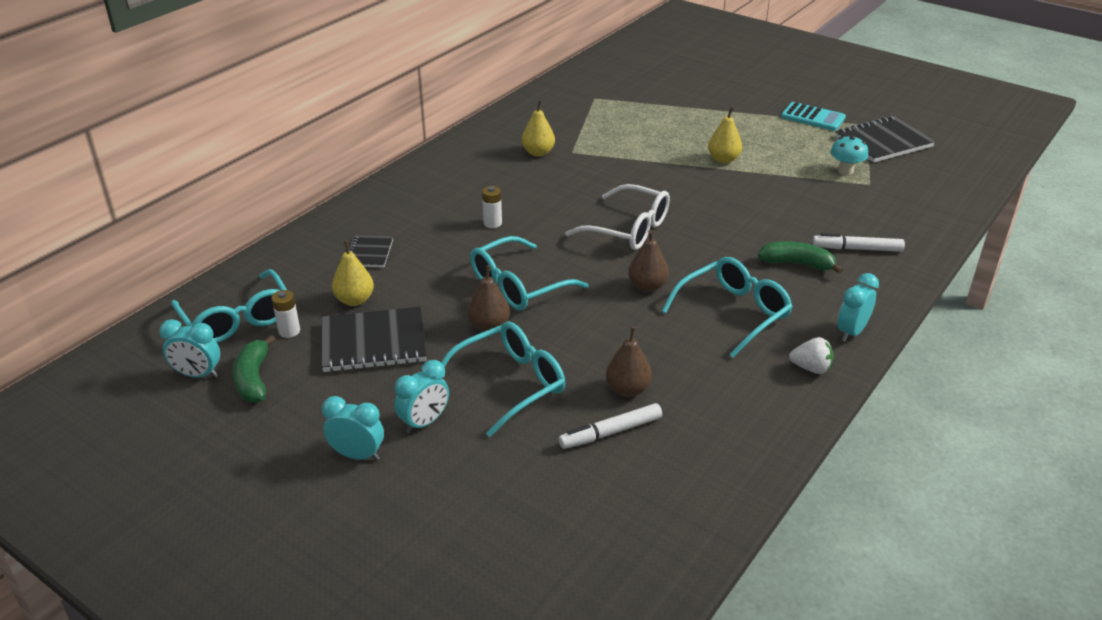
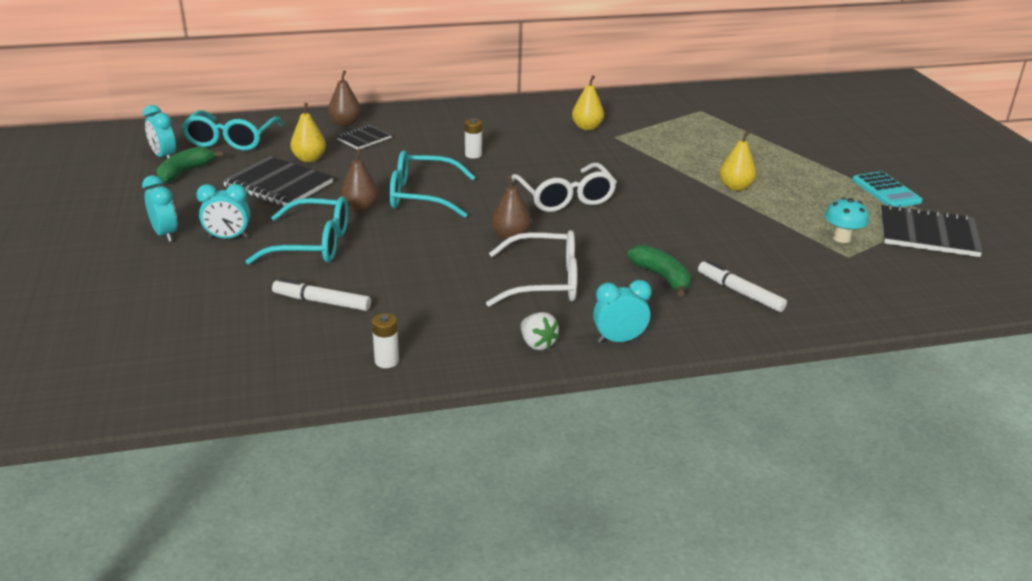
camera: 40 degrees right, 5 degrees down
white battery [271,290,300,338] -> white battery moved to [372,313,399,368]
brown pear [606,327,652,397] -> brown pear moved to [328,70,361,126]
turquoise glasses [662,257,793,358] -> white glasses [486,230,577,306]

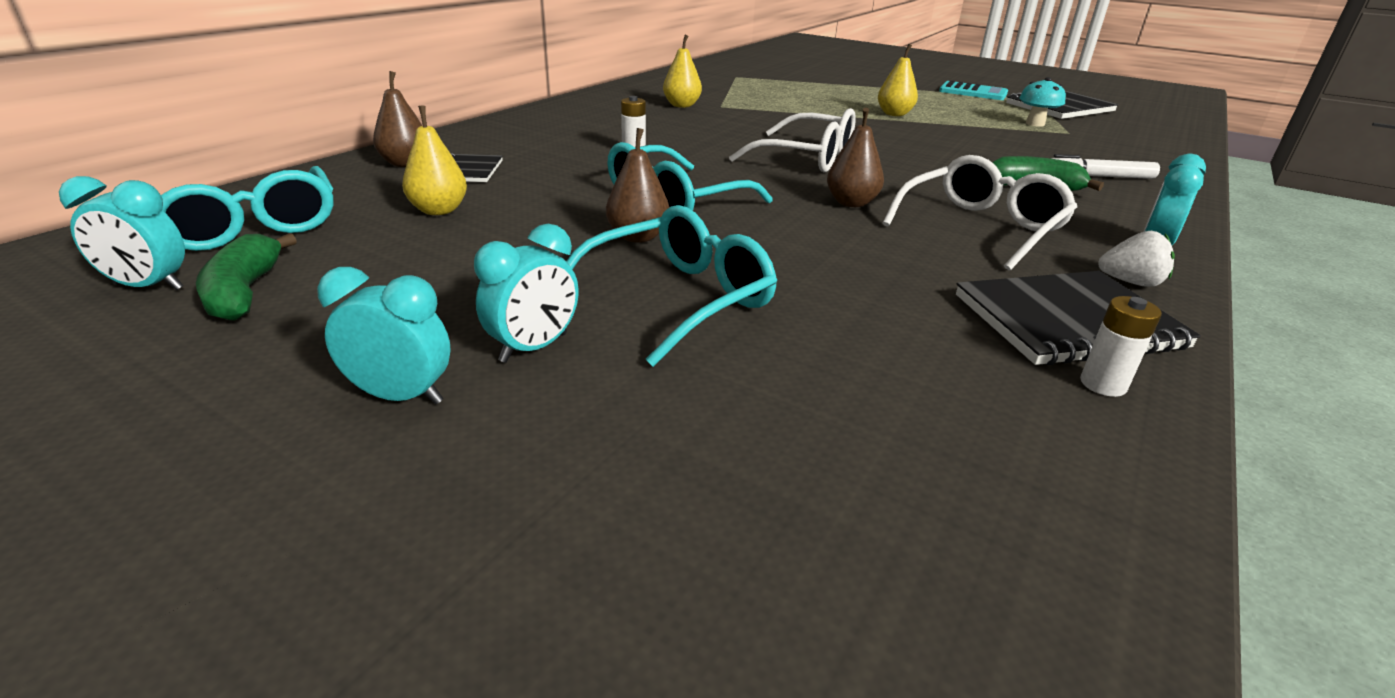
camera: 45 degrees left, 0 degrees up
black notebook [222,156,333,207] -> black notebook moved to [956,271,1201,365]
white marker [272,278,371,311] -> none

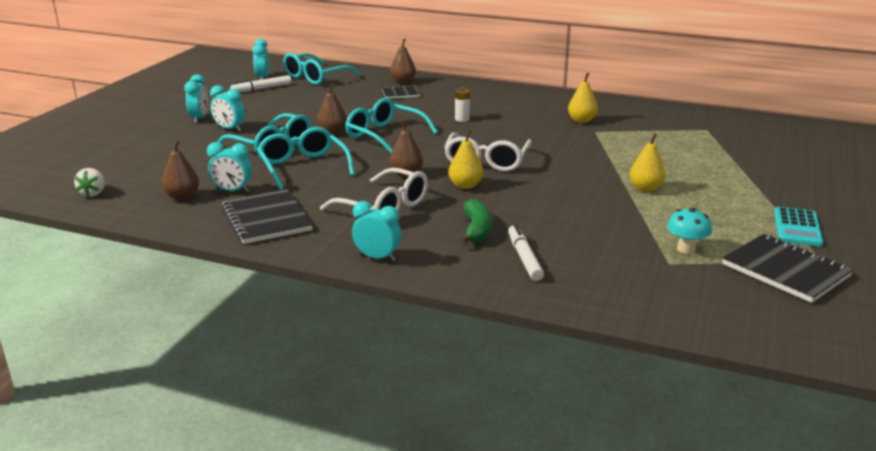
camera: 80 degrees right, 5 degrees down
green banana [196,233,297,321] -> white marker [230,75,291,92]
yellow pear [402,106,467,215] -> yellow pear moved to [449,130,483,189]
white battery [1080,296,1162,397] -> none
white strawberry [1098,231,1175,287] -> white strawberry moved to [74,168,105,197]
none -> brown pear [162,140,199,200]
none -> turquoise clock [207,142,252,192]
none -> turquoise glasses [257,127,355,190]

